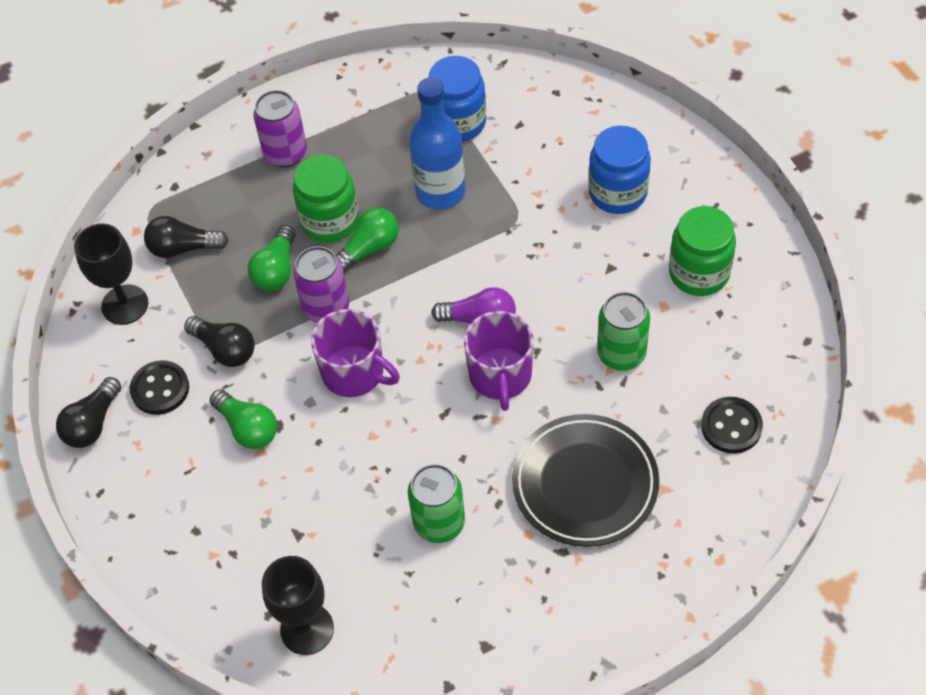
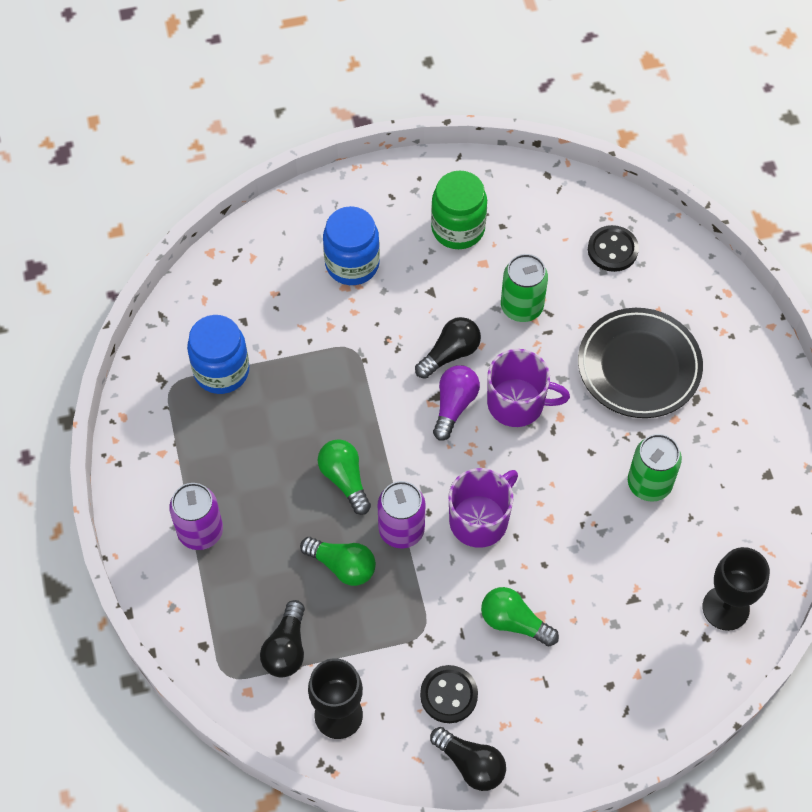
camera: 80 degrees left, 5 degrees up
black light bulb [184,316,255,367] -> black light bulb moved to [415,317,481,379]
green light bulb [209,389,277,449] -> green light bulb turned 120 degrees counterclockwise [481,587,559,646]
green jar [293,155,359,243] -> none
blue bottle [409,77,465,210] -> none

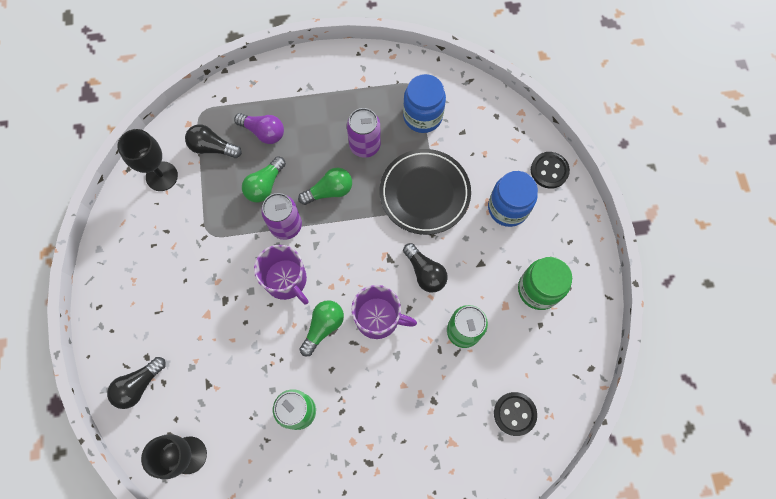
camera: 95 degrees right, 10 degrees up
purple can [169,483,223,550] -> purple can moved to [347,108,381,158]
black button [420,665,478,723] -> black button moved to [531,152,570,189]
black light bulb [430,727,506,791] -> black light bulb moved to [107,357,166,409]
purple light bulb [433,365,480,441] -> purple light bulb moved to [234,113,284,144]
green light bulb [481,587,559,646] -> green light bulb moved to [299,300,344,357]
purple mug [487,349,570,427] -> purple mug turned 90 degrees counterclockwise [351,285,417,339]
black plate [578,308,703,418] -> black plate moved to [379,149,471,235]

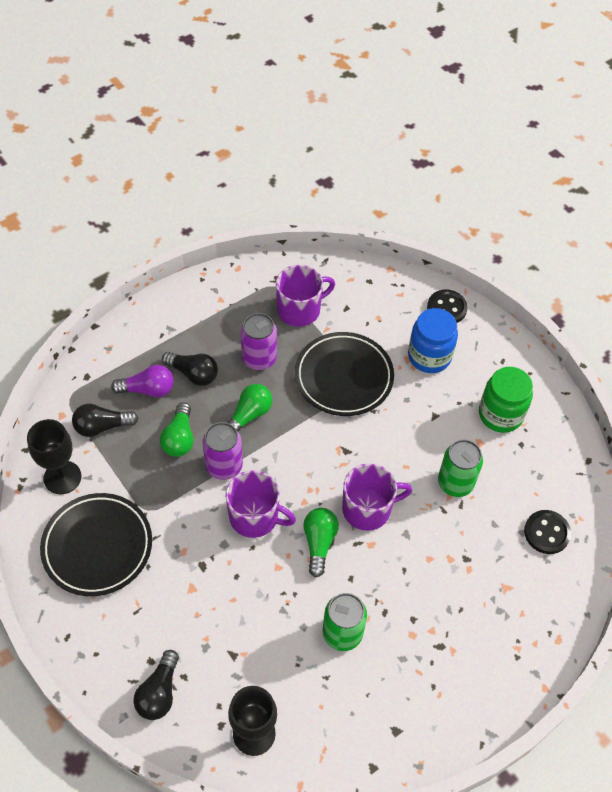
camera: 30 degrees left, 15 degrees down
blue jar [403,74,446,133] -> purple mug [276,265,335,327]
black light bulb [403,243,448,293] -> black light bulb moved to [162,352,218,386]
none -> black plate [40,493,152,596]

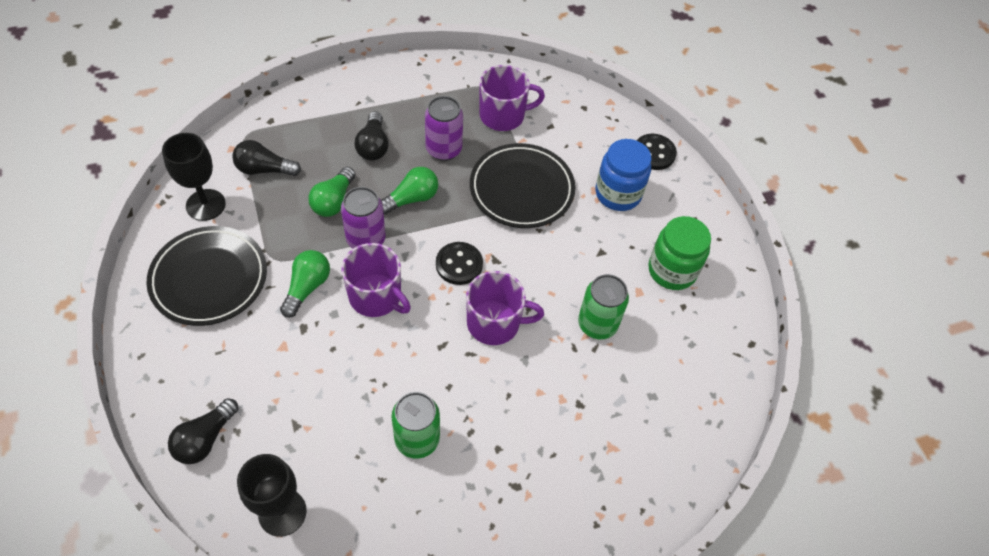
camera: 15 degrees right, 0 degrees up
purple light bulb [111,365,174,397] -> none
black light bulb [162,352,218,386] -> black light bulb turned 45 degrees clockwise [355,111,389,161]
green light bulb [303,508,339,577] -> green light bulb moved to [280,250,330,318]
black button [524,510,571,554] -> black button moved to [436,242,483,285]

